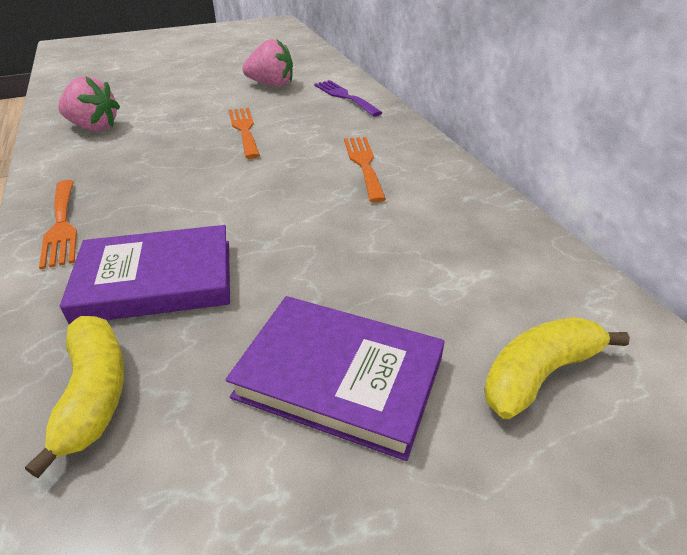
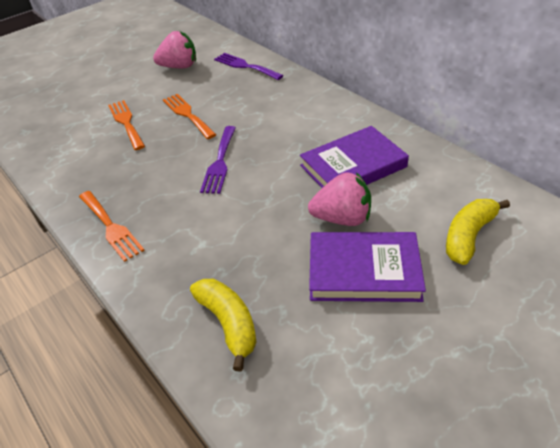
camera: 15 degrees left, 5 degrees up
pink strawberry [58,76,120,131] -> pink strawberry moved to [308,172,371,226]
purple book [60,225,230,325] -> purple book moved to [300,126,409,188]
orange fork [344,137,386,203] -> orange fork moved to [108,100,145,150]
none -> purple fork [200,126,236,194]

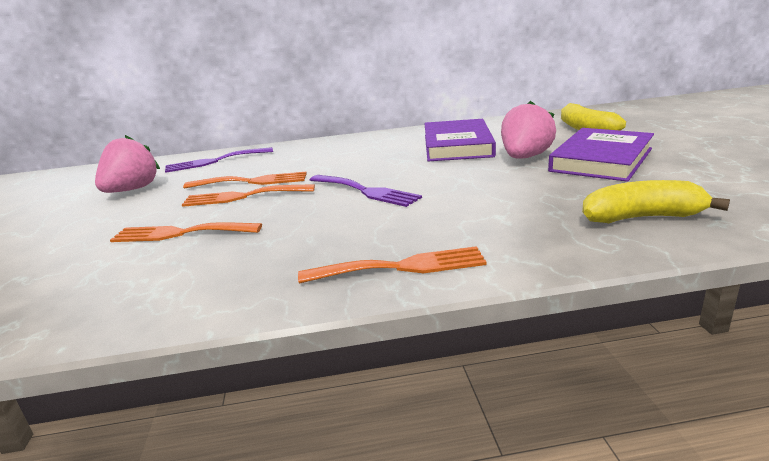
camera: 60 degrees left, 20 degrees down
none -> orange fork [183,172,307,189]

